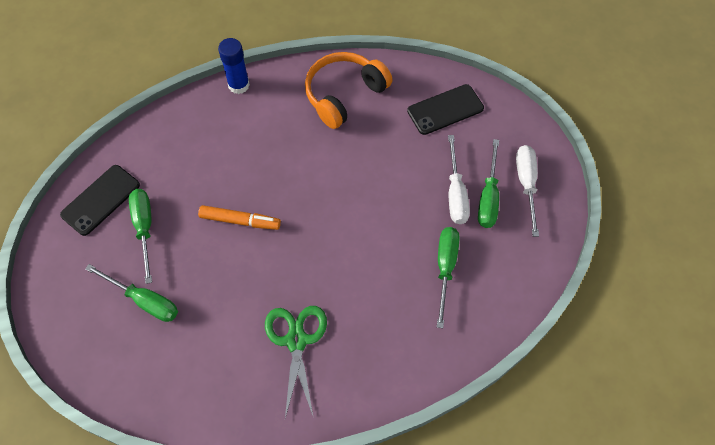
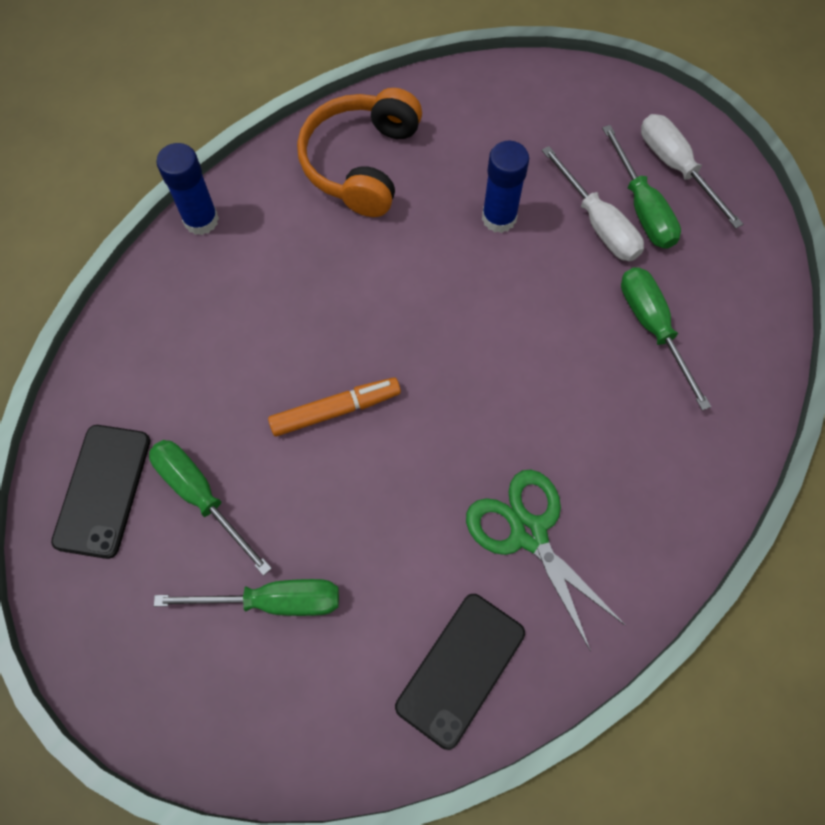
camera: 30 degrees left, 5 degrees up
black phone [407,84,484,135] -> black phone moved to [395,594,525,750]
none -> blue glue stick [482,141,529,233]

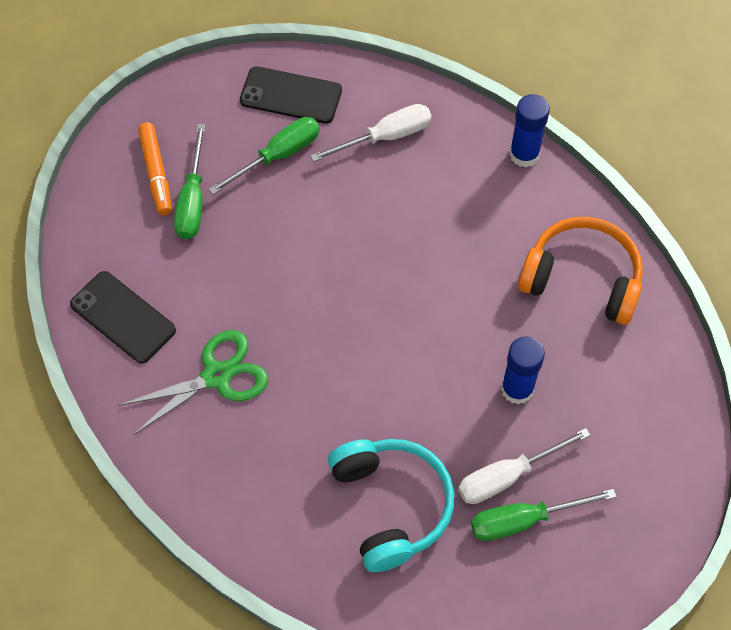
camera: 95 degrees right, 5 degrees down
orange marker [268,377,401,437] -> orange marker moved to [138,122,172,215]
green screwdriver [621,267,711,410] -> turquoise headphones [328,439,454,572]
white screwdriver [641,114,743,229] -> white screwdriver moved to [310,104,432,162]

